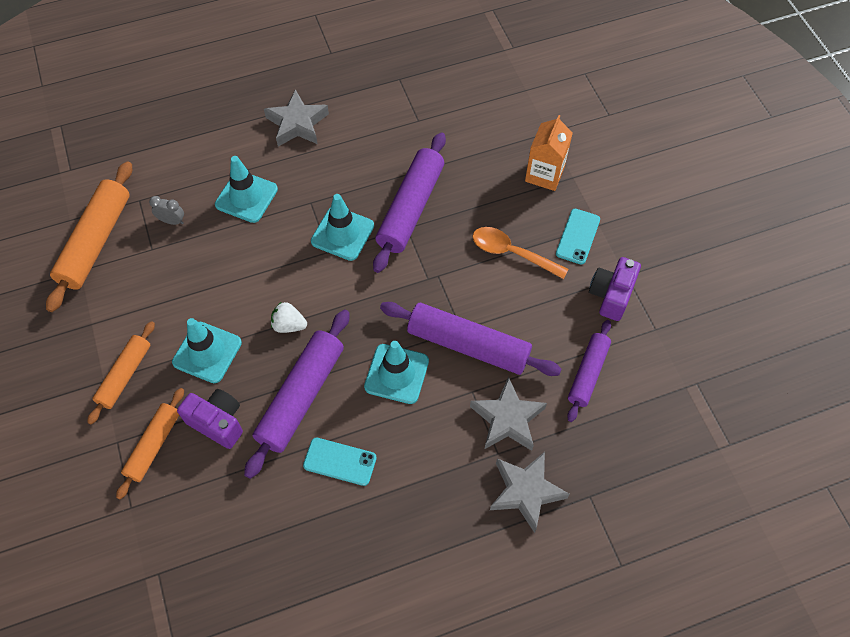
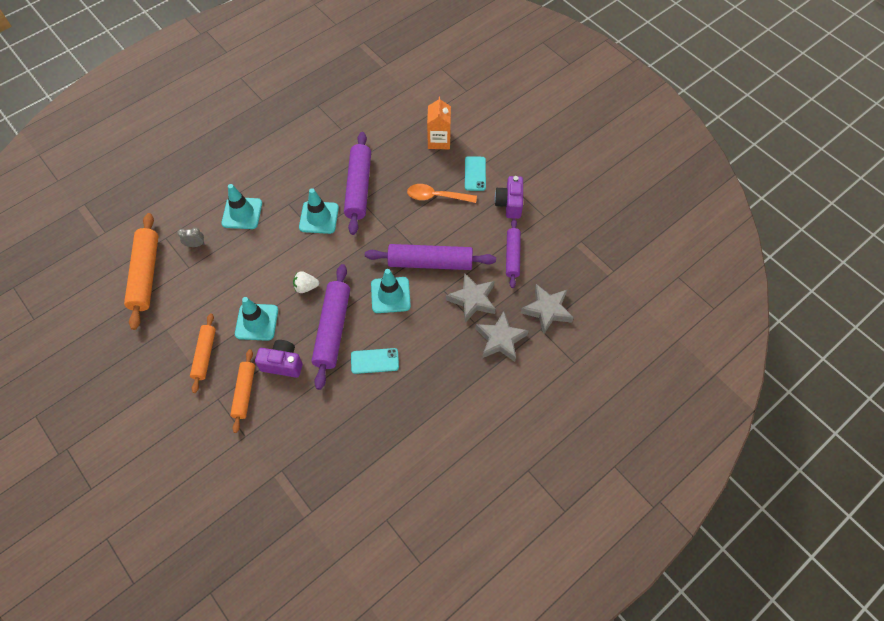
camera: 20 degrees left, 0 degrees up
grey star [264,89,329,146] -> grey star moved to [521,284,574,334]

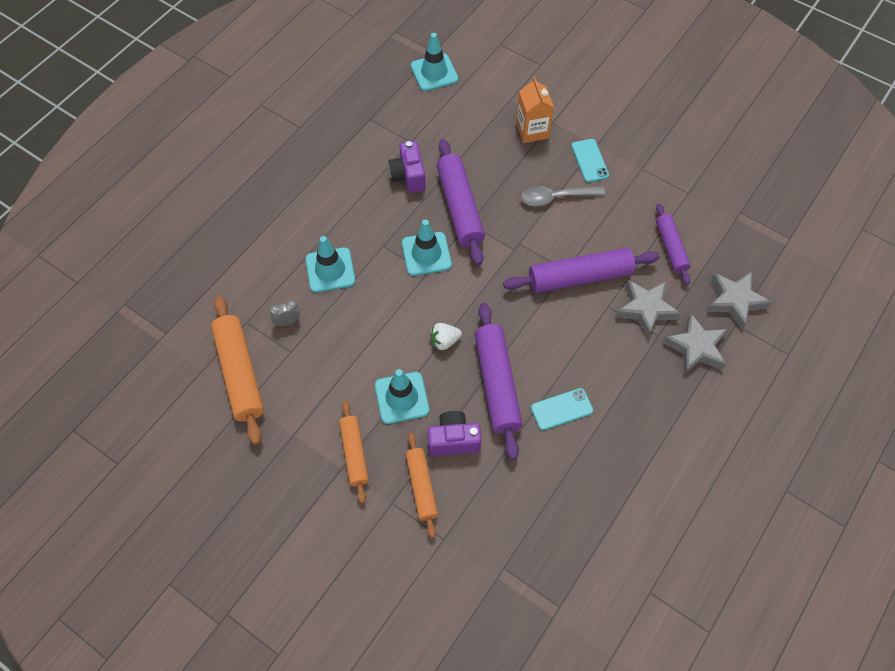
camera: 15 degrees left, 0 degrees up
turquoise traffic cone [371,269,411,313] -> turquoise traffic cone moved to [411,33,458,91]
orange spoon [407,184,477,203] -> grey spoon [521,186,605,206]
purple camera [495,176,523,219] -> purple camera moved to [388,141,426,193]

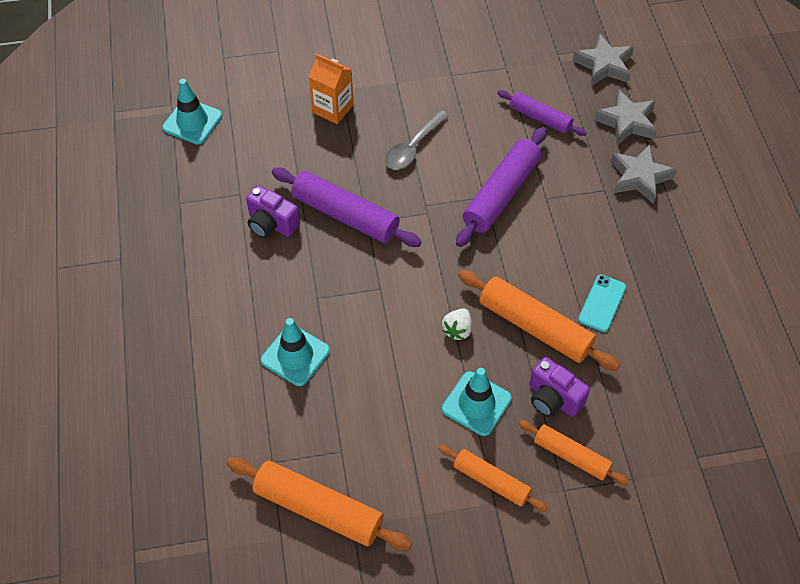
camera: 45 degrees left, 5 degrees down
grey clock [269,300,300,326] -> none
turquoise traffic cone [402,219,452,276] -> none
purple camera [428,411,482,456] -> purple camera turned 90 degrees counterclockwise [529,357,590,417]
purple rolling pin [475,303,523,460] -> orange rolling pin [458,270,620,371]
turquoise phone [571,139,609,182] -> none
grey star [616,280,681,338] -> grey star moved to [573,34,634,86]

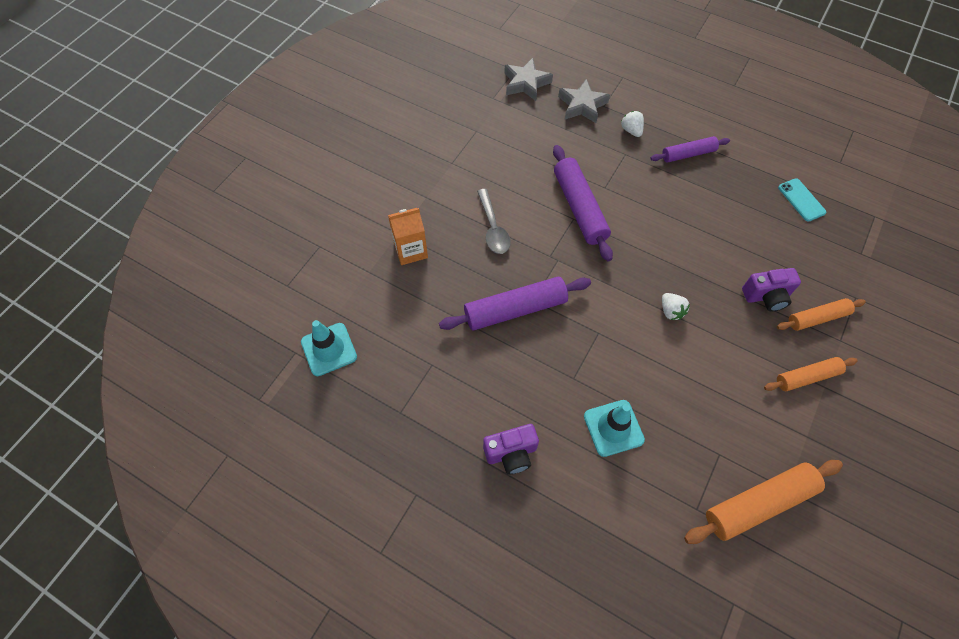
camera: 50 degrees left, 5 degrees up
purple camera [246,185,300,238] -> purple camera moved to [483,424,539,474]
turquoise traffic cone [442,368,512,436] -> none
orange rolling pin [458,270,620,371] -> none
purple rolling pin [497,90,587,136] -> purple rolling pin moved to [650,136,730,163]
turquoise phone [578,275,626,332] -> turquoise phone moved to [778,178,826,222]
grey star [611,144,677,204] -> white strawberry [621,111,644,137]

